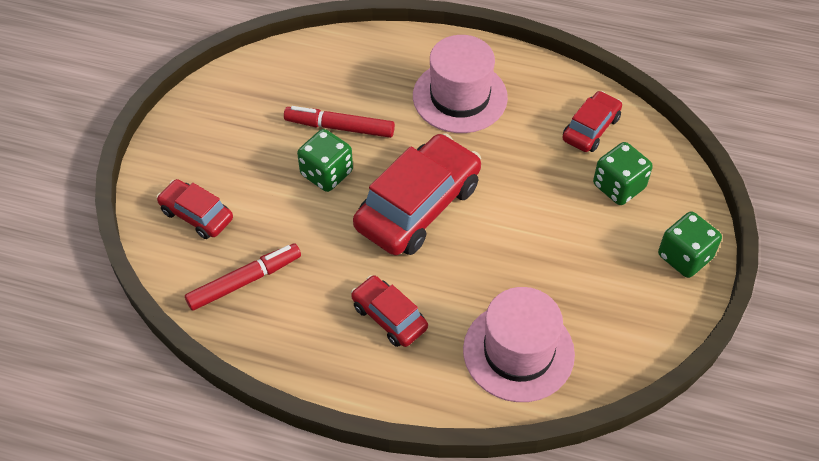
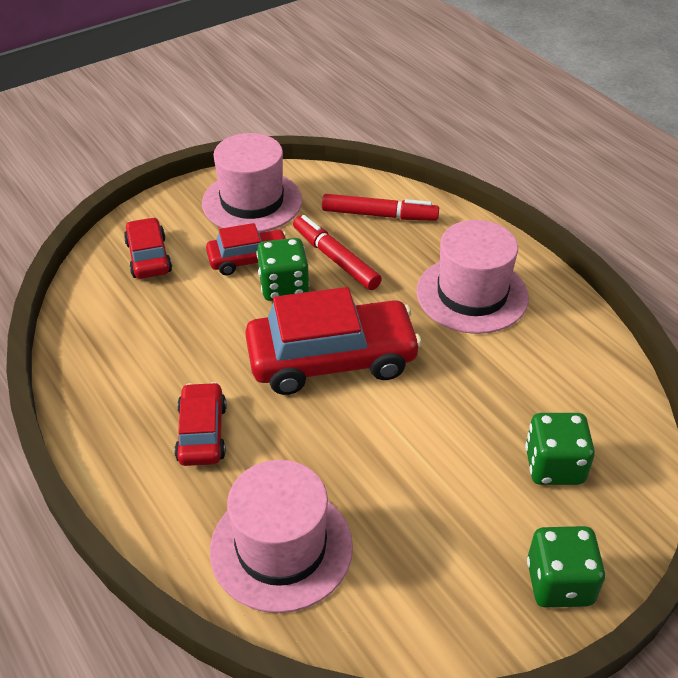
camera: 40 degrees right, 10 degrees down
red marker [185,243,301,311] -> red marker moved to [322,194,439,221]
red car [563,91,622,152] -> red car moved to [206,223,286,275]
none -> pink hat [202,133,302,233]

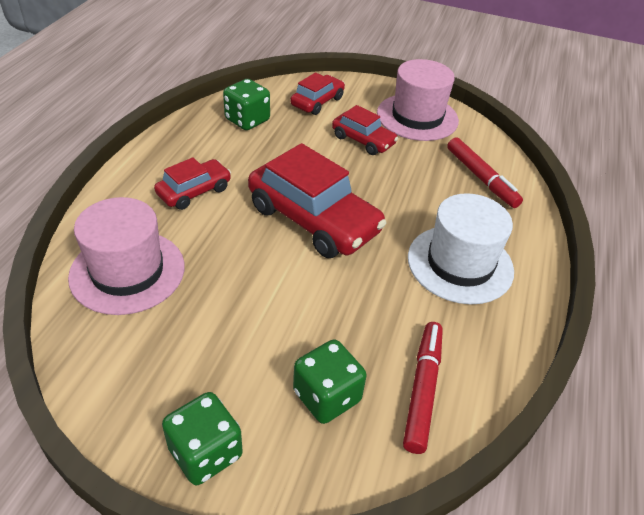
camera: 50 degrees right, 0 degrees up
green dice [257,238,310,301] -> green dice moved to [223,79,270,130]
red marker [293,215,382,290] -> red marker moved to [403,322,443,454]
pink hat [417,220,529,334] -> white hat [408,193,514,304]

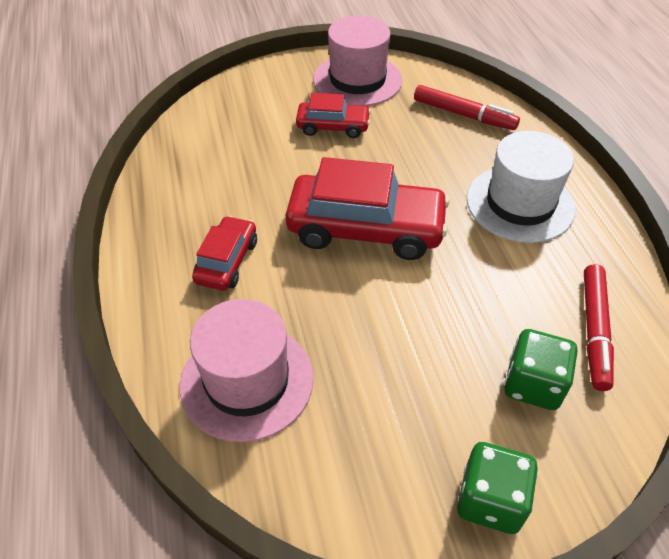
camera: 30 degrees left, 5 degrees up
green dice [223,79,270,130] -> none
red car [290,72,345,115] -> none
red marker [403,322,443,454] -> red marker turned 150 degrees counterclockwise [584,264,614,391]

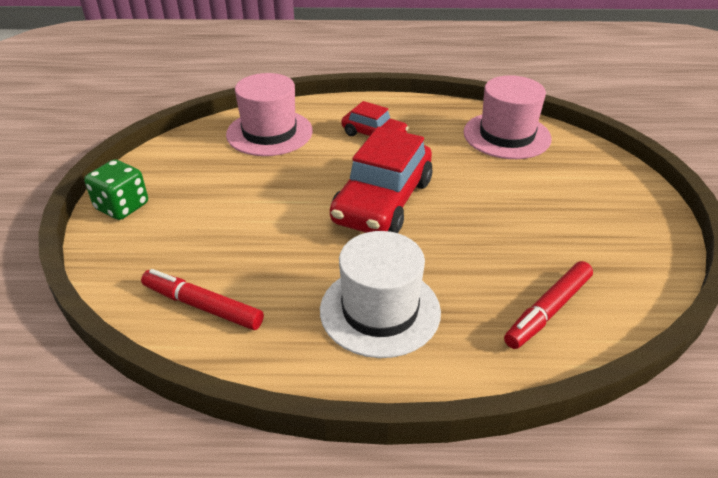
camera: 105 degrees right, 10 degrees down
red car [296,93,371,138] -> none
pink hat [313,16,402,106] -> pink hat moved to [464,75,552,159]
green dice [504,329,577,410] -> none

